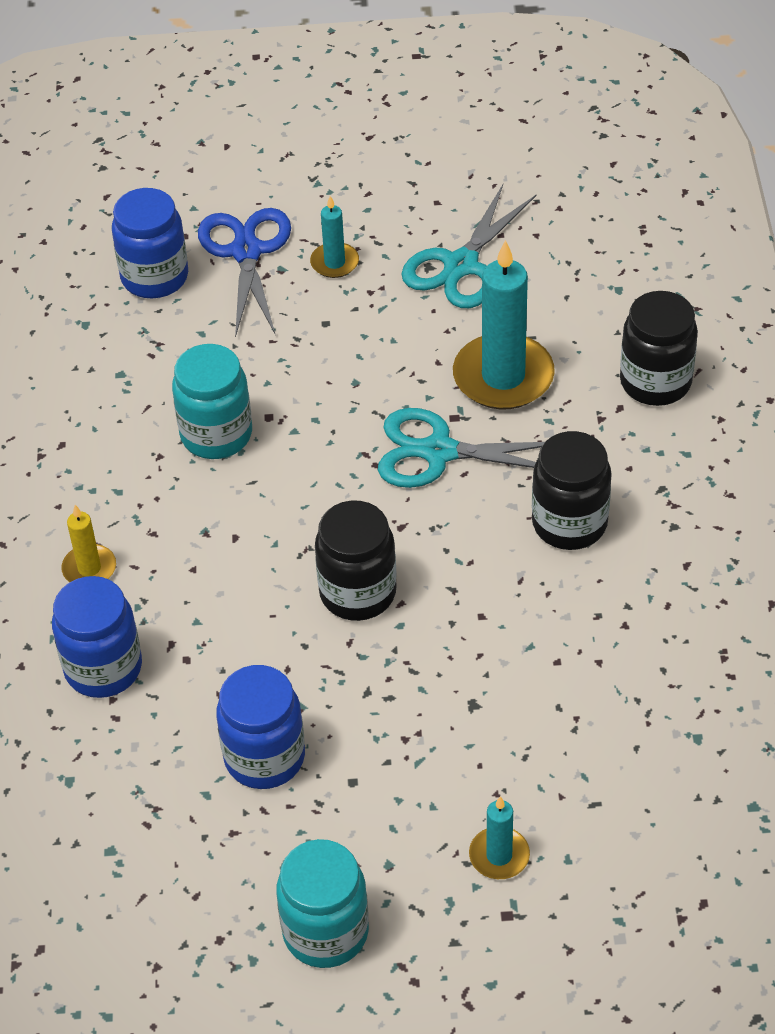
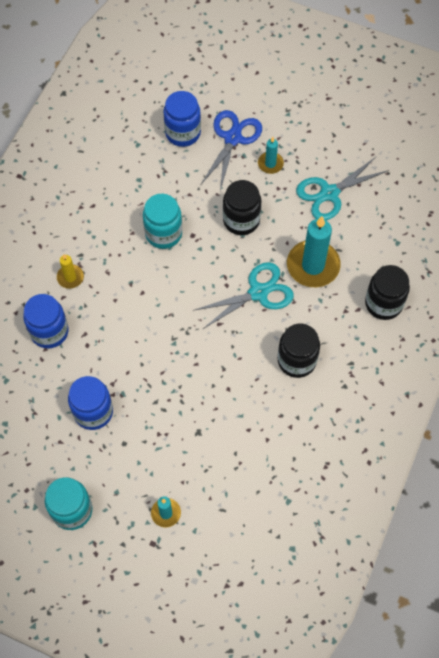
camera: 25 degrees right, 15 degrees up
black jar [315,501,397,621] -> black jar moved to [223,180,261,235]
turquoise scissors [378,408,545,488] -> turquoise scissors turned 120 degrees clockwise [193,262,294,329]

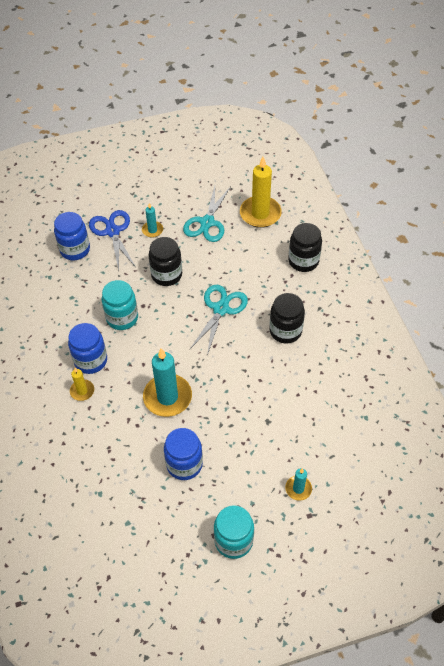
camera: 40 degrees left, 10 degrees down
blue jar [23,294,69,349] -> blue jar moved to [68,323,107,374]
turquoise candle [287,216,341,287] -> turquoise candle moved to [143,348,192,417]
none -> yellow candle [240,157,282,228]

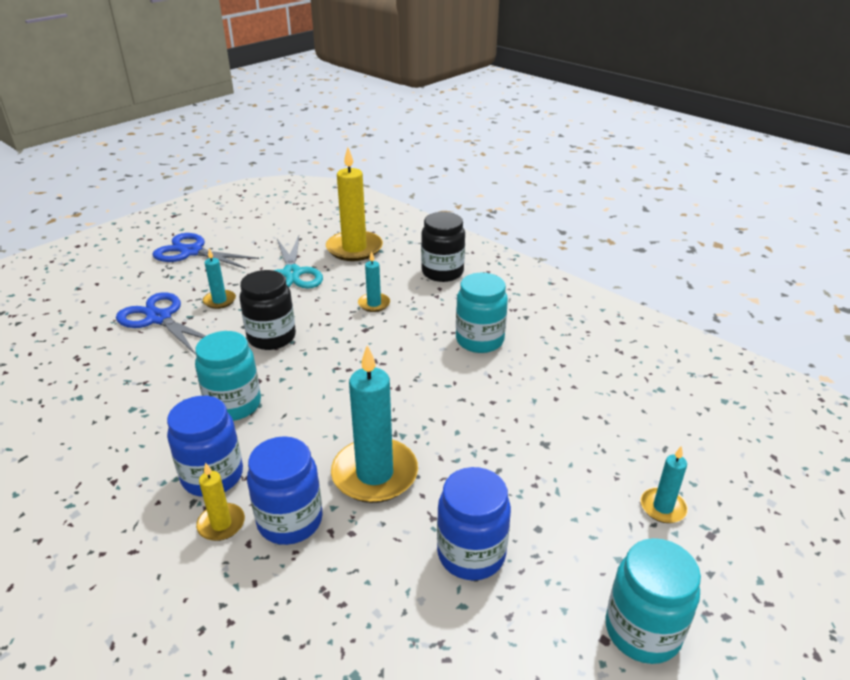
camera: 30 degrees left, 20 degrees down
blue jar [54,212,90,261] -> blue jar moved to [247,436,323,545]
turquoise scissors [190,285,248,356] -> none
black jar [269,293,305,344] -> turquoise jar [456,273,508,353]
none -> blue scissors [152,233,259,269]
none -> turquoise candle [358,251,390,312]

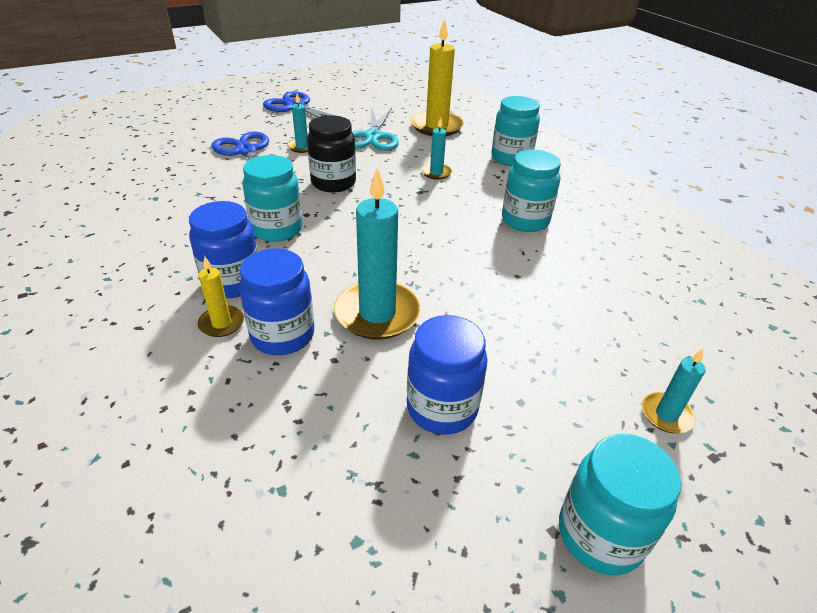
camera: 15 degrees right, 5 degrees up
black jar [421,212,465,282] -> turquoise jar [491,96,540,166]

